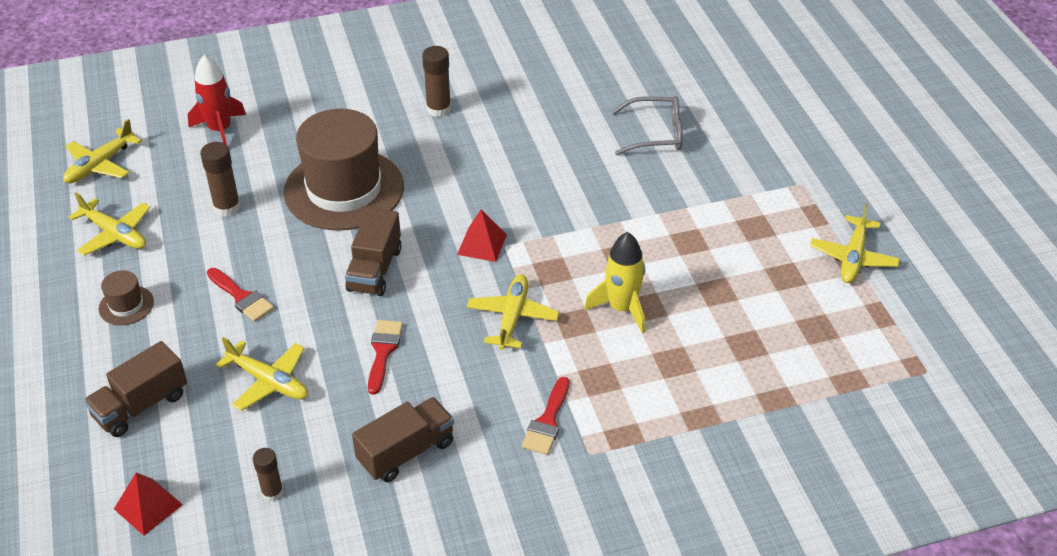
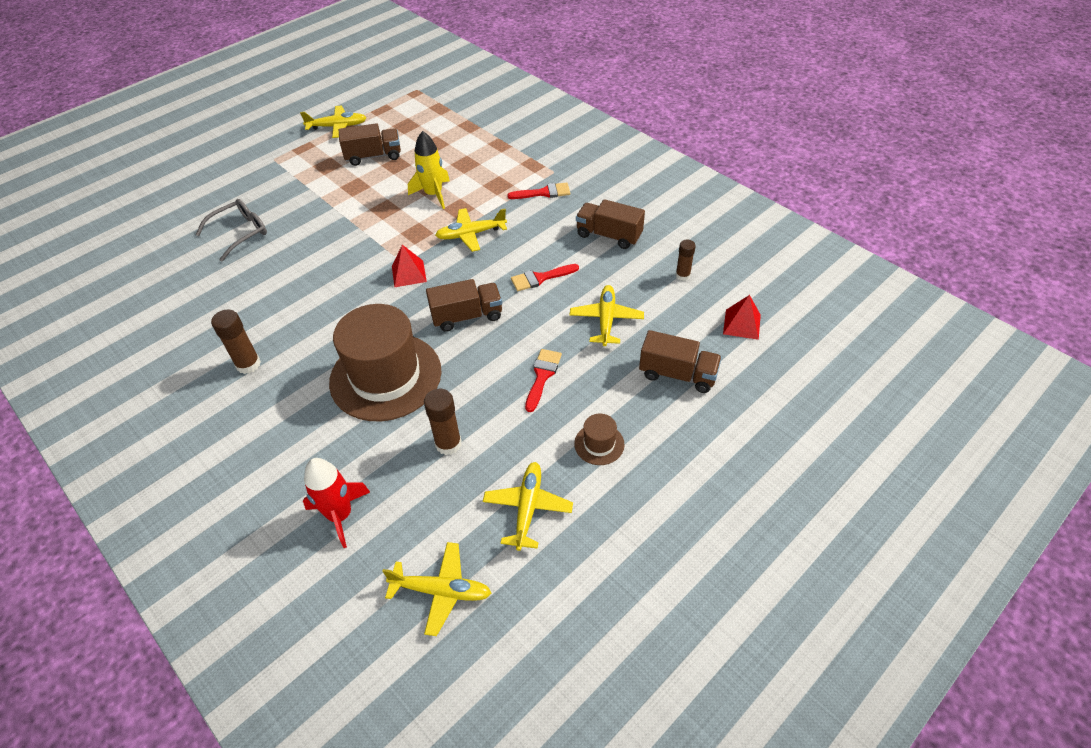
camera: 115 degrees left, 5 degrees up
grey glasses [612,96,683,155] -> grey glasses turned 75 degrees clockwise [195,199,267,262]
none -> brown truck [339,123,401,166]

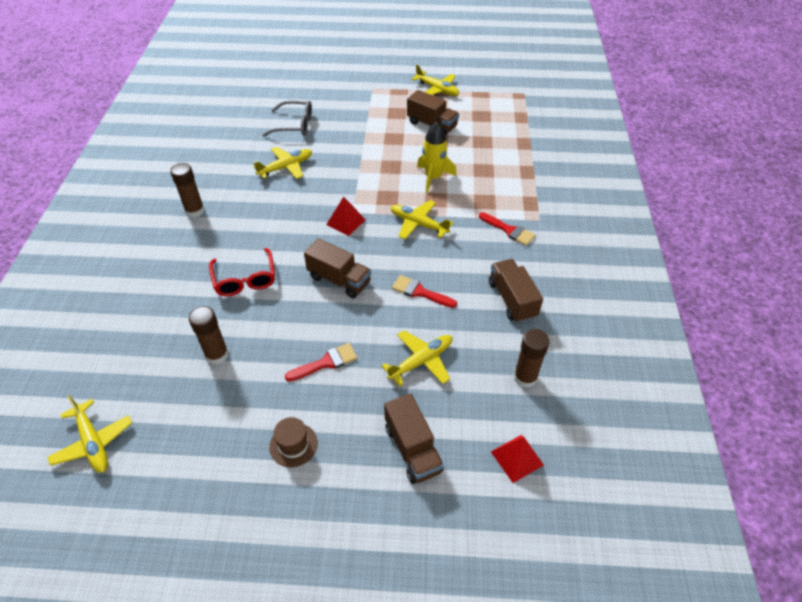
camera: 45 degrees right, 0 degrees up
red rocket [303,458,370,548] -> none
brown hat [329,304,442,421] -> red glasses [209,248,275,296]
yellow plane [483,462,573,551] -> yellow plane moved to [253,147,312,179]
brown glue stick [676,240,696,281] -> brown glue stick [513,329,550,388], size x1.51

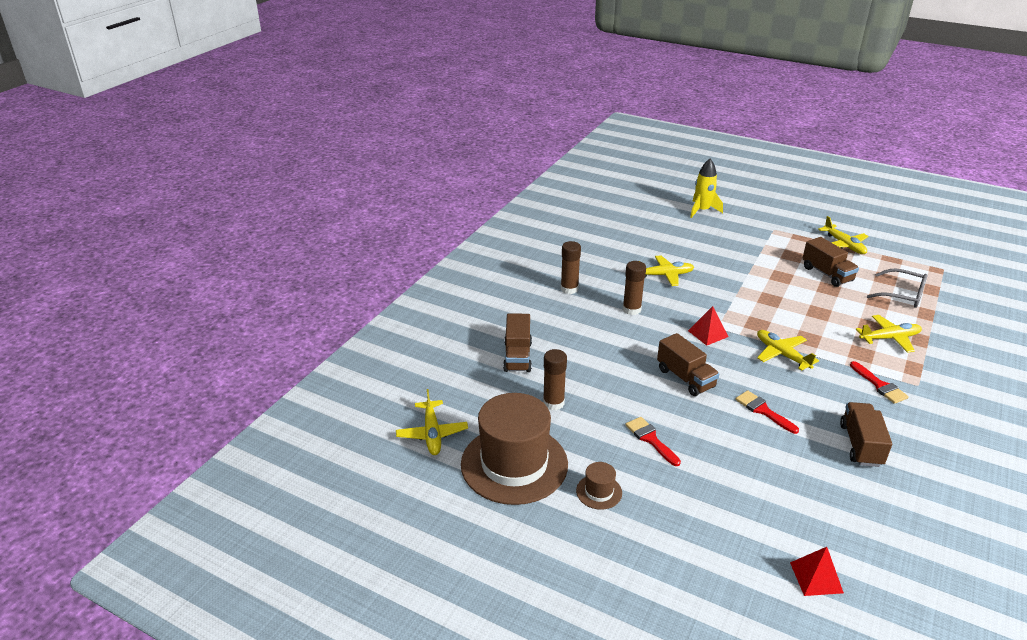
camera: 25 degrees right, 15 degrees down
red glasses [209,248,275,296] -> none
grey glasses [262,101,312,137] -> grey glasses moved to [867,268,928,308]
red brush [285,343,358,381] -> red brush turned 120 degrees counterclockwise [626,417,681,466]
yellow plane [382,330,453,387] -> yellow plane moved to [856,315,922,353]
brown truck [384,393,444,484] -> brown truck moved to [503,313,532,372]
yellow rocket [417,122,457,193] -> yellow rocket moved to [690,159,723,218]
brown glue stick [513,329,550,388] -> brown glue stick moved to [623,261,646,315]
none -> brown hat [461,393,568,505]

